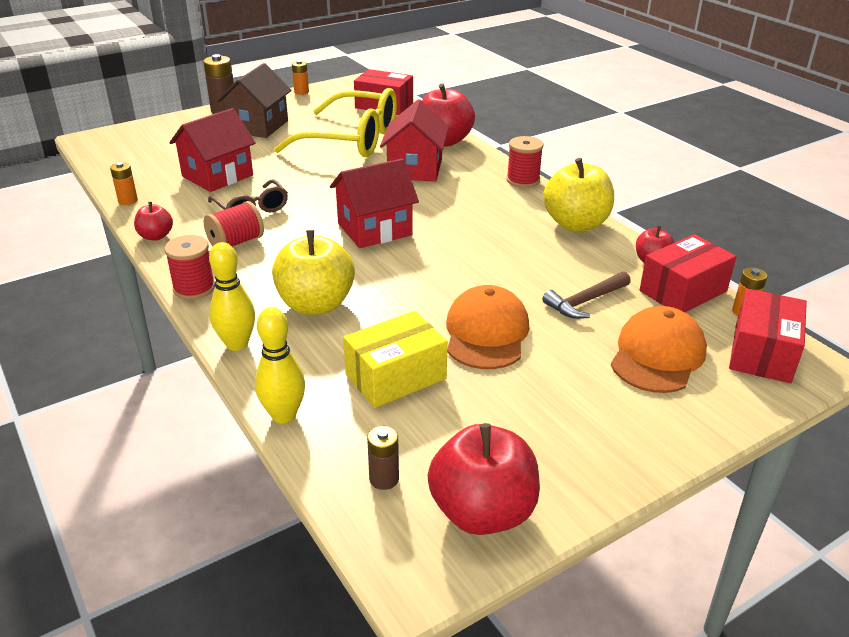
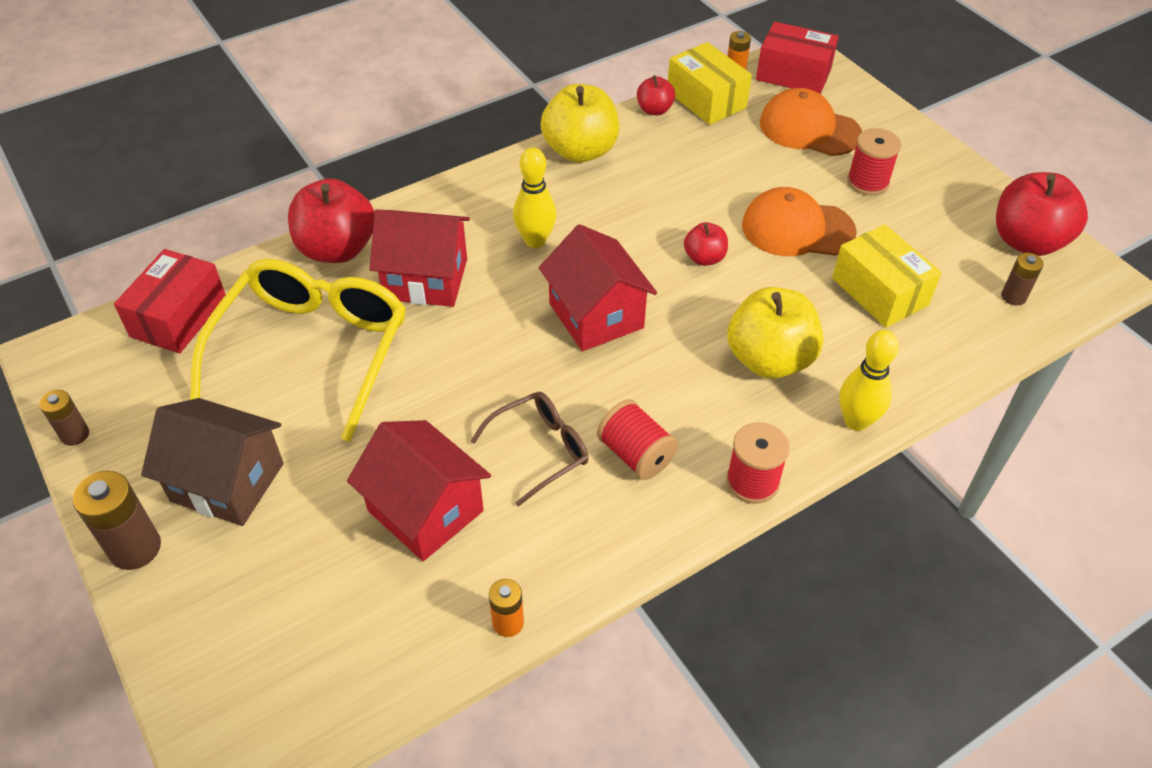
camera: 90 degrees left, 15 degrees up
red apple [134,202,173,241] -> red apple moved to [684,222,728,266]
yellow bowling pin [255,307,305,423] -> yellow bowling pin moved to [513,147,556,248]
orange battery [292,60,309,95] -> brown battery [39,390,89,446]
red spool [507,136,543,188] -> red spool moved to [847,128,901,196]
brown hammer [542,271,631,319] -> none
red box [640,234,736,312] -> yellow box [668,42,752,125]

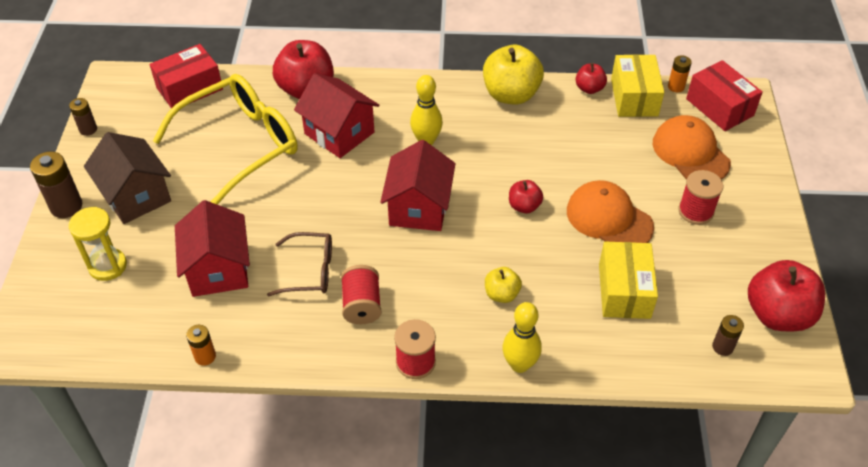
camera: 35 degrees right, 0 degrees up
yellow apple [727,287,823,379] -> yellow apple [485,267,522,303], size x0.52
none -> yellow hourglass [69,207,127,281]

